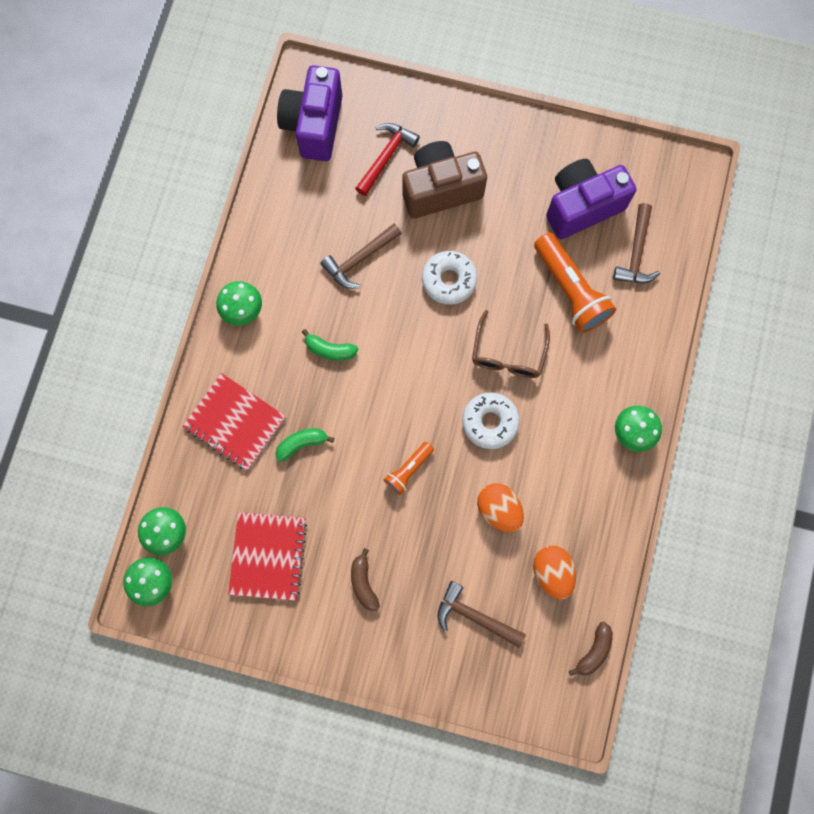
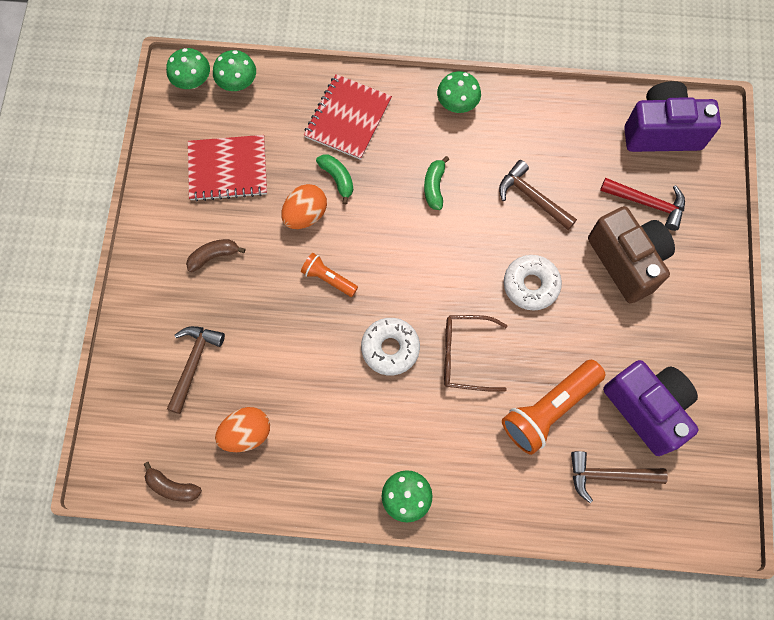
camera: 80 degrees right, 5 degrees down
orange egg [477,483,524,532] -> orange egg moved to [281,184,327,229]

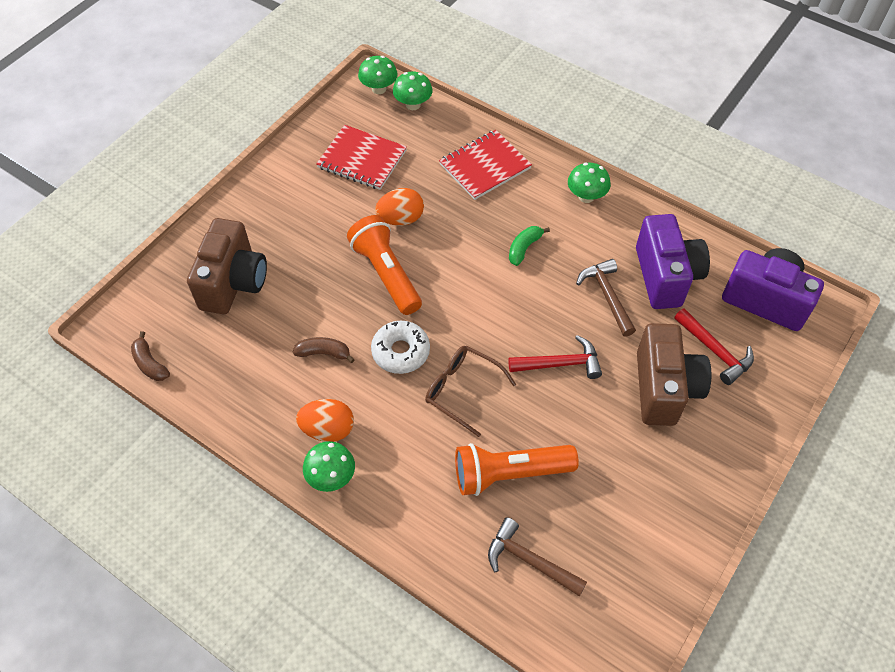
camera: 30 degrees right, 15 degrees down
brown hammer [167,326,225,414] -> brown camera [187,218,267,314]
brown banana [186,239,245,272] -> brown banana moved to [293,337,355,363]
orange egg [215,407,270,452] -> orange egg moved to [296,399,354,442]
orange flashlight [301,253,358,297] -> orange flashlight [347,215,422,315], size x1.86
green banana [316,154,353,204] -> none
white donut [504,255,562,310] -> red hammer [508,335,602,379]
purple camera [603,360,699,456] -> purple camera moved to [636,214,710,309]

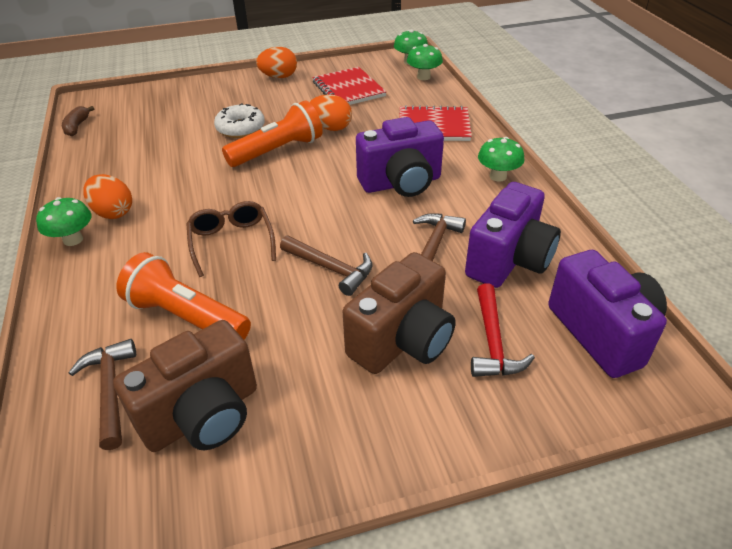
camera: 40 degrees right, 15 degrees down
brown camera [187,218,267,314] -> brown camera moved to [113,320,257,452]
brown banana [293,337,355,363] -> none
orange flashlight [347,215,422,315] -> orange flashlight turned 45 degrees clockwise [222,100,323,167]
white donut [371,321,430,374] -> white donut moved to [214,103,265,138]
red hammer [508,335,602,379] -> brown hammer [280,235,373,296]
green banana [509,226,550,266] -> purple camera [356,117,444,197]
none -> orange egg [256,47,297,78]

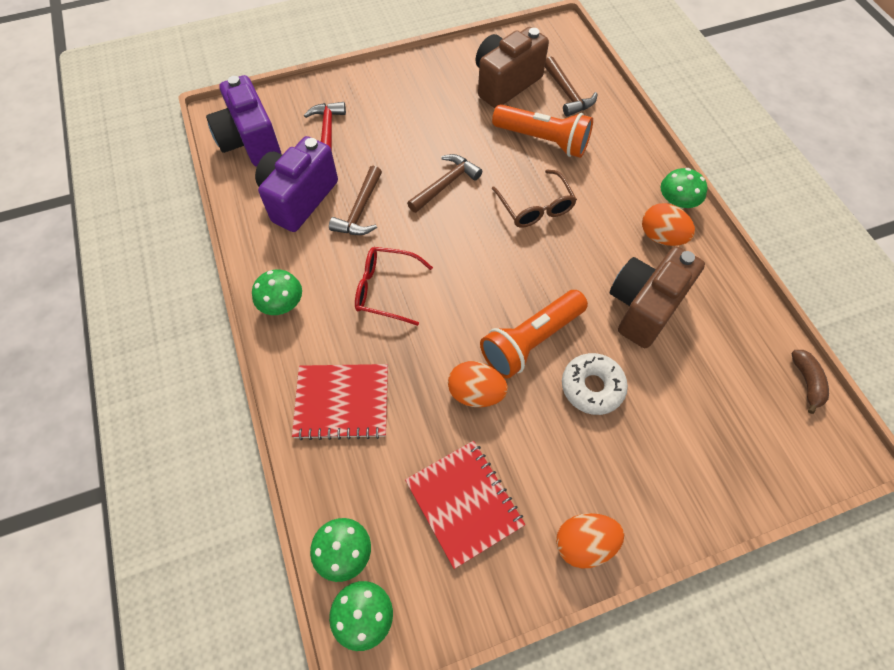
camera: 175 degrees right, 20 degrees up
brown hammer [280,235,373,296] -> brown hammer turned 105 degrees clockwise [407,154,482,213]
brown camera [343,252,456,374] -> brown camera moved to [610,246,705,348]
purple camera [356,117,444,197] -> red glasses [355,247,433,326]

